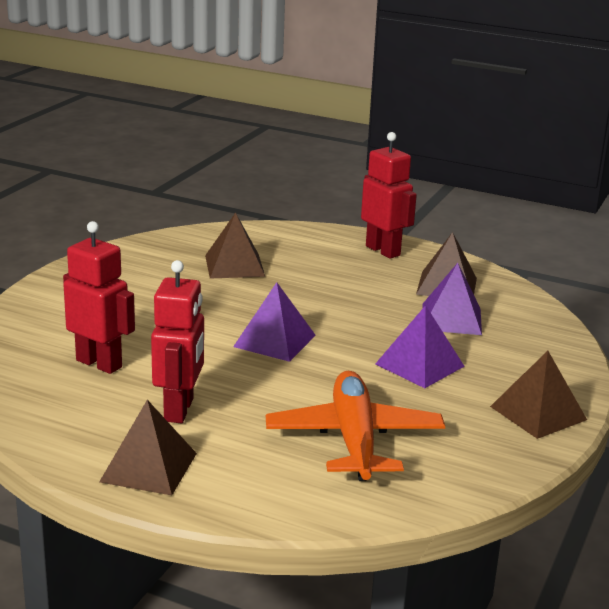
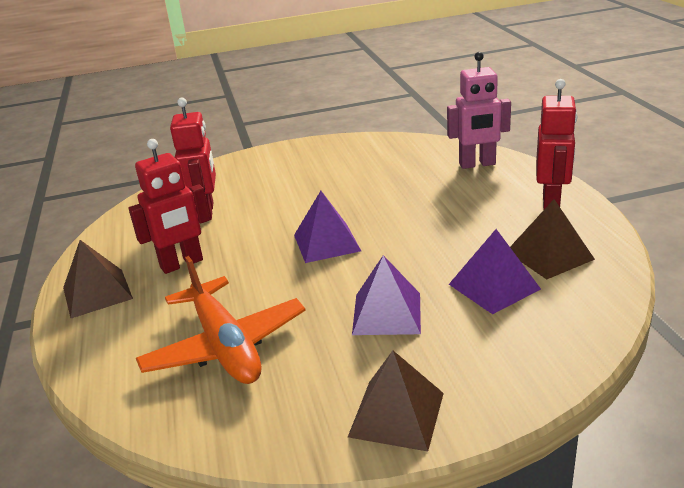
camera: 55 degrees right, 5 degrees up
brown pyramid [205,212,265,279] -> none
orange plane [266,371,445,481] -> orange plane turned 105 degrees clockwise [136,256,306,384]
none -> pink robot [447,52,511,169]

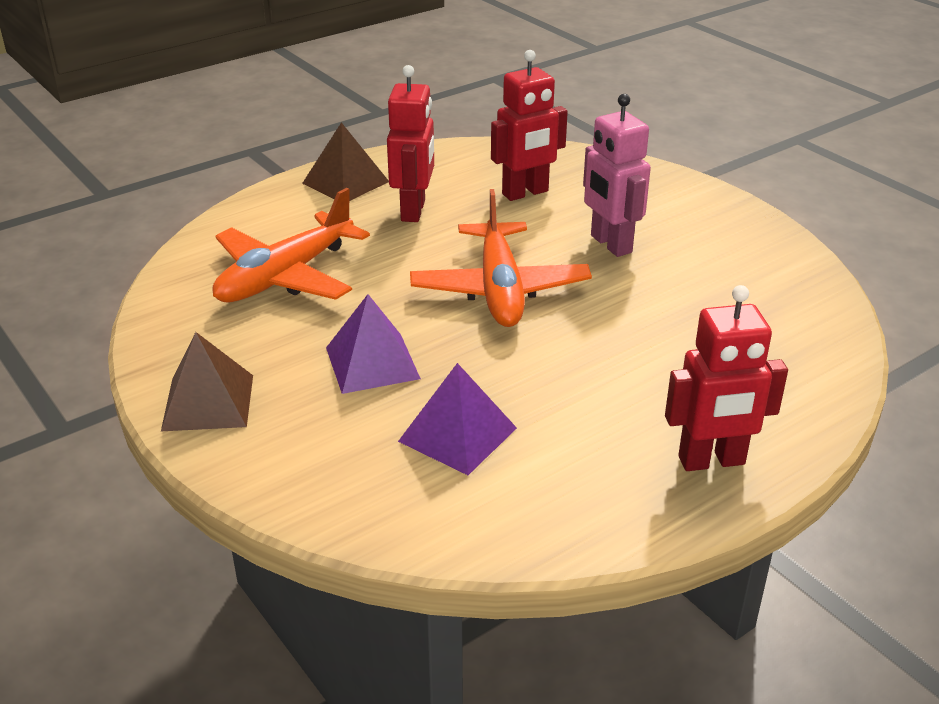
camera: 65 degrees right, 5 degrees up
red robot [128,139,210,274] -> red robot turned 120 degrees counterclockwise [387,65,434,222]
purple pyramid [294,191,361,263] -> orange plane [410,189,592,327]
pink robot [447,52,511,169] -> pink robot moved to [583,94,651,257]
brown pyramid [510,199,595,280] -> none

